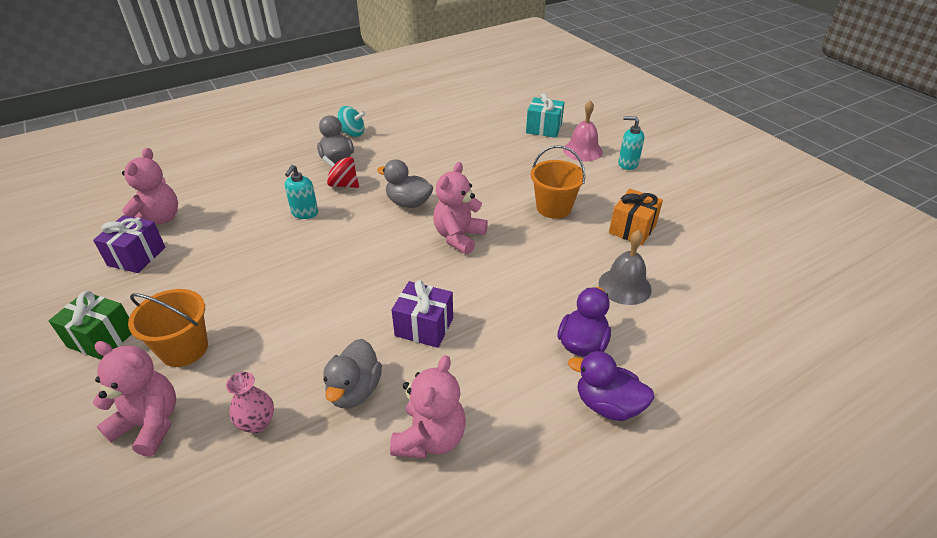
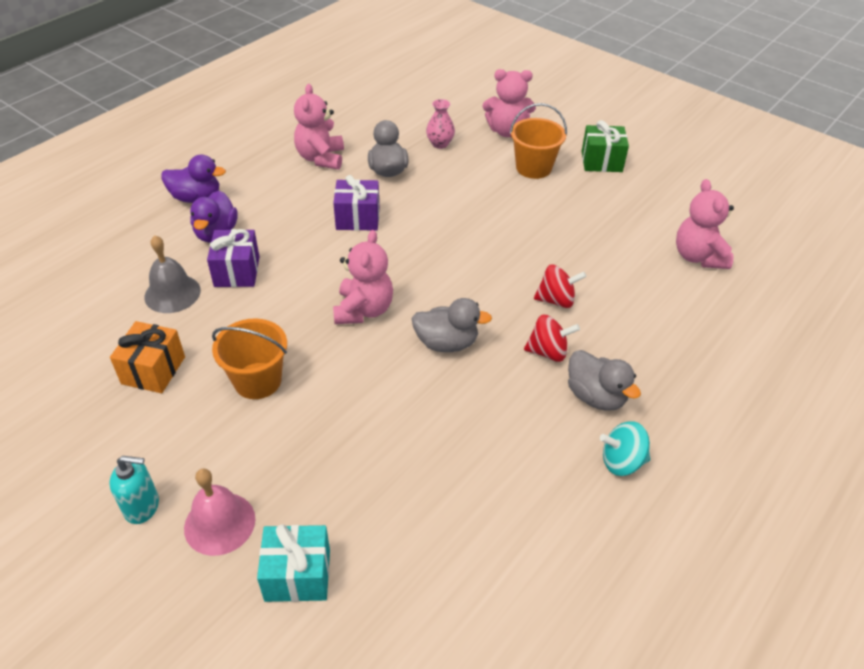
camera: 160 degrees right, 5 degrees up
purple gift [93,215,166,273] -> purple gift moved to [207,229,259,287]
turquoise soap dispenser [285,165,318,219] -> red spinning top [534,265,587,308]

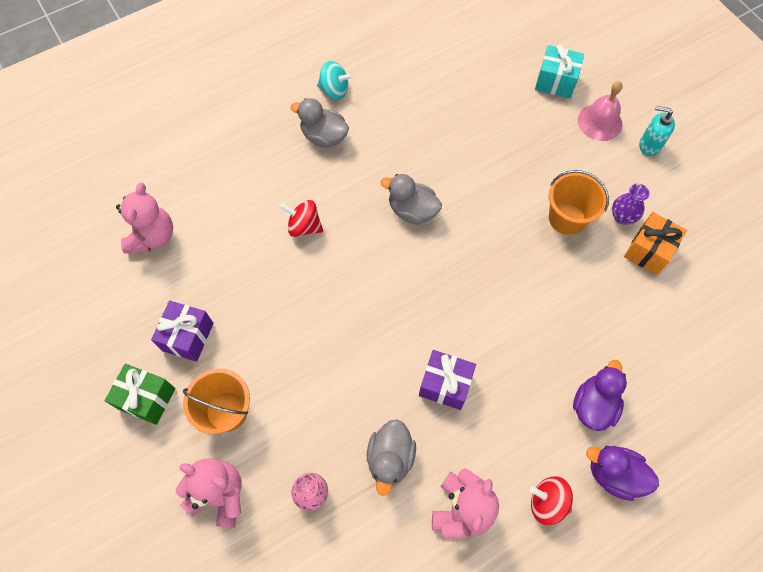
camera: 160 degrees left, 20 degrees up
grey bell [144,235,201,313] -> none
purple gift [207,229,259,287] -> purple gift moved to [151,301,213,362]
pink teddy bear [333,230,393,324] -> none
red spinning top [524,315,580,362] -> red spinning top moved to [530,477,573,525]
grey duck [568,350,641,411] -> grey duck turned 45 degrees counterclockwise [291,98,349,148]
none -> purple vase [612,184,650,225]

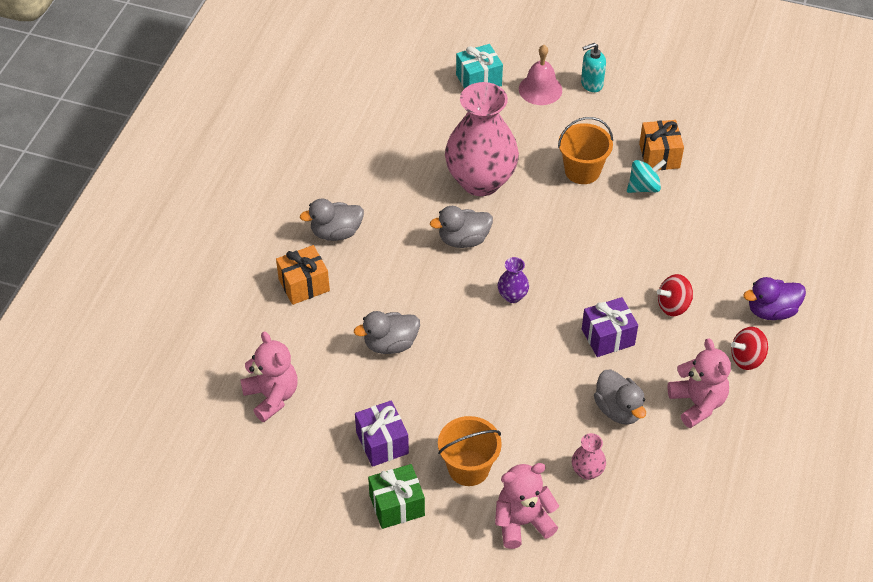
camera: 40 degrees left, 15 degrees down
red spinning top [280,200,323,237] -> red spinning top moved to [657,274,693,316]
turquoise spinning top [317,61,353,100] -> turquoise spinning top moved to [627,159,666,193]
purple duck [573,360,627,431] -> none
purple vase [612,184,650,225] -> purple vase moved to [498,257,529,303]
none -> orange gift [276,245,330,305]
none -> grey duck [354,311,420,354]
none -> pink vase [445,82,519,196]

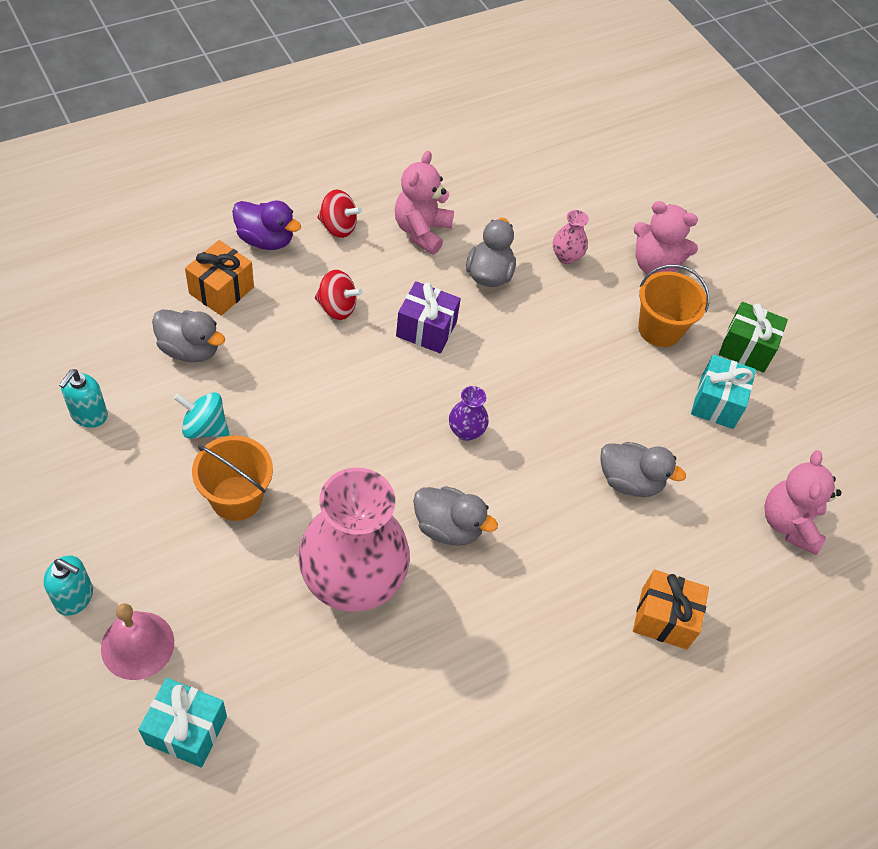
camera: 145 degrees left, 5 degrees up
grey duck [300,198,364,241] -> grey duck moved to [152,309,225,362]
purple gift [355,400,409,467] -> turquoise gift [691,355,756,429]
orange gift [639,120,684,170] -> orange gift moved to [185,240,254,316]
none -> turquoise soap dispenser [59,369,108,428]

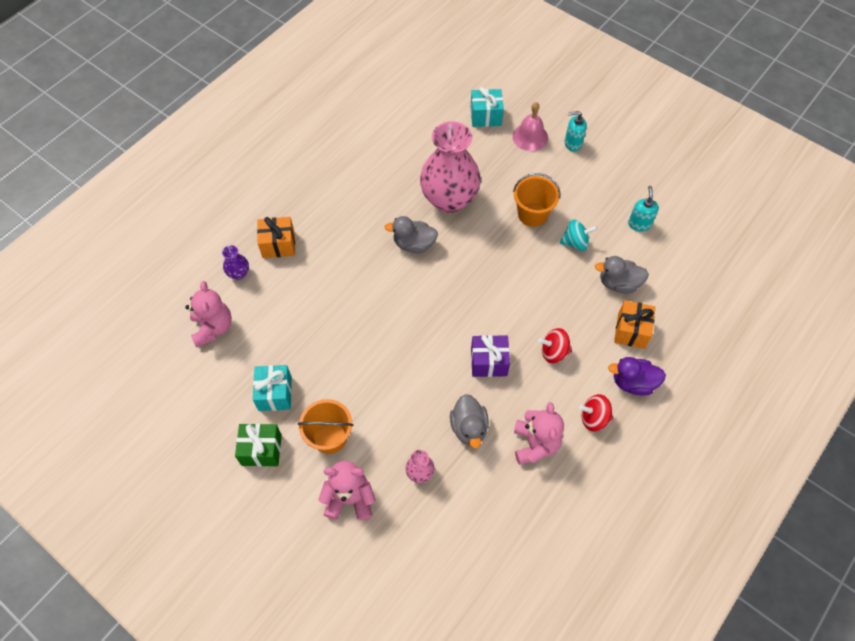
camera: 165 degrees right, 5 degrees up
purple vase [449,386,489,441] -> purple vase moved to [222,245,249,280]
grey duck [600,442,686,497] -> none

